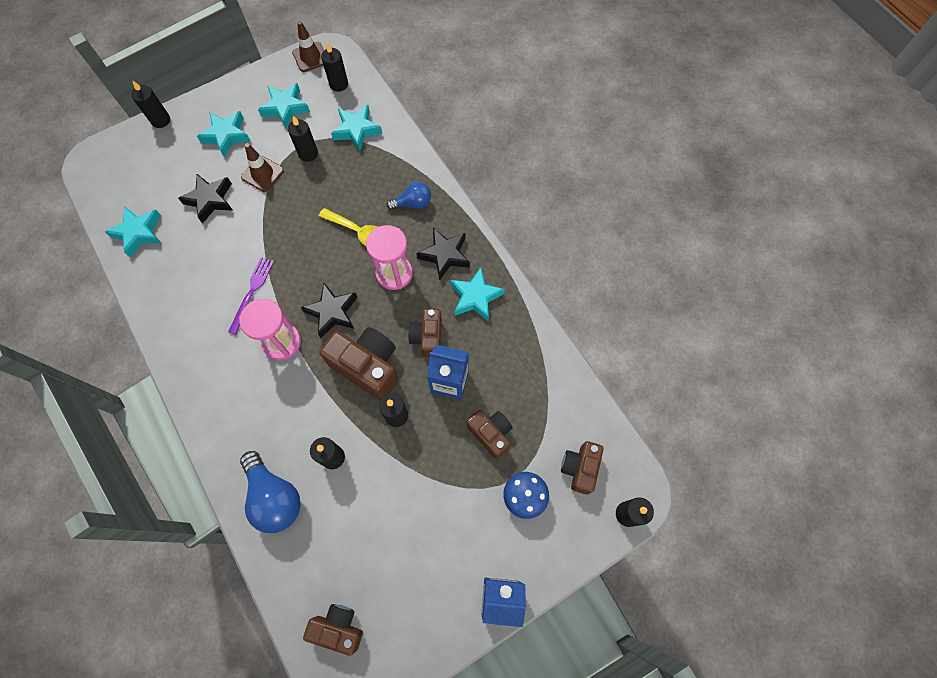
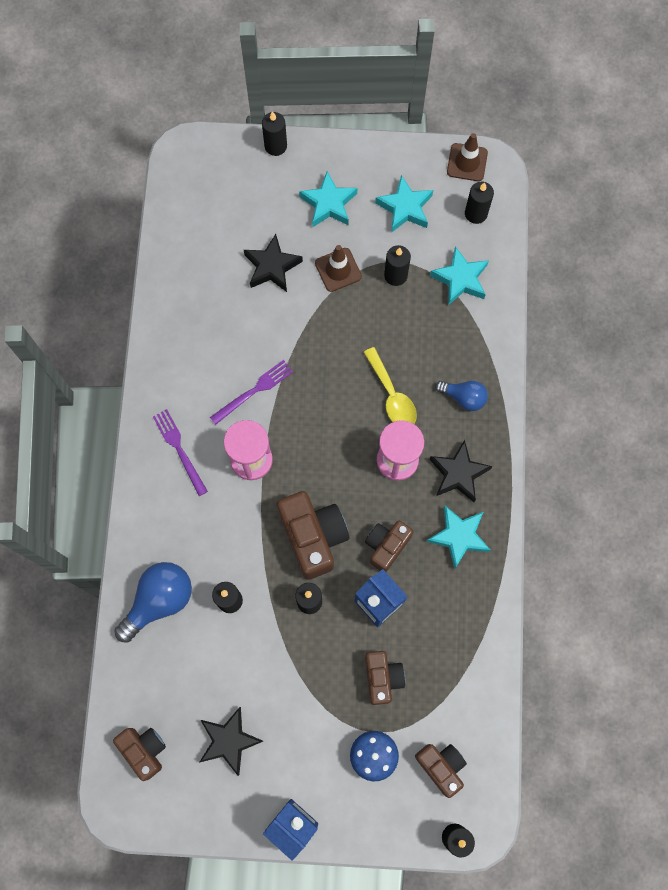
camera: 35 degrees right, 5 degrees up
turquoise star [105,206,162,257] -> none
blue light bulb [240,451,301,533] -> blue light bulb turned 135 degrees counterclockwise [114,562,192,643]
black star [301,283,357,338] -> black star moved to [199,707,263,776]
brown camera [561,441,604,495] -> brown camera turned 90 degrees clockwise [415,744,467,798]
none -> purple fork [153,409,208,496]

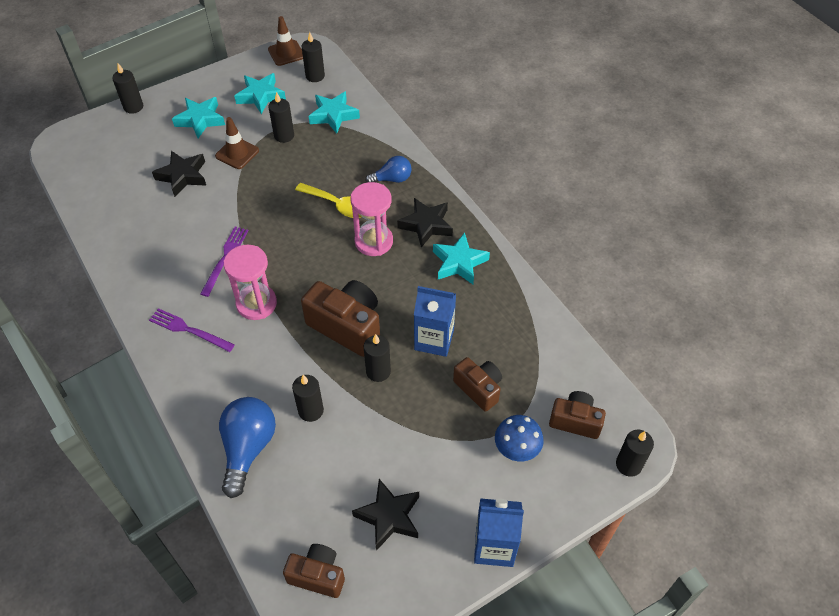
camera: 35 degrees left, 20 degrees down
brown camera [365,521,413,572] -> none

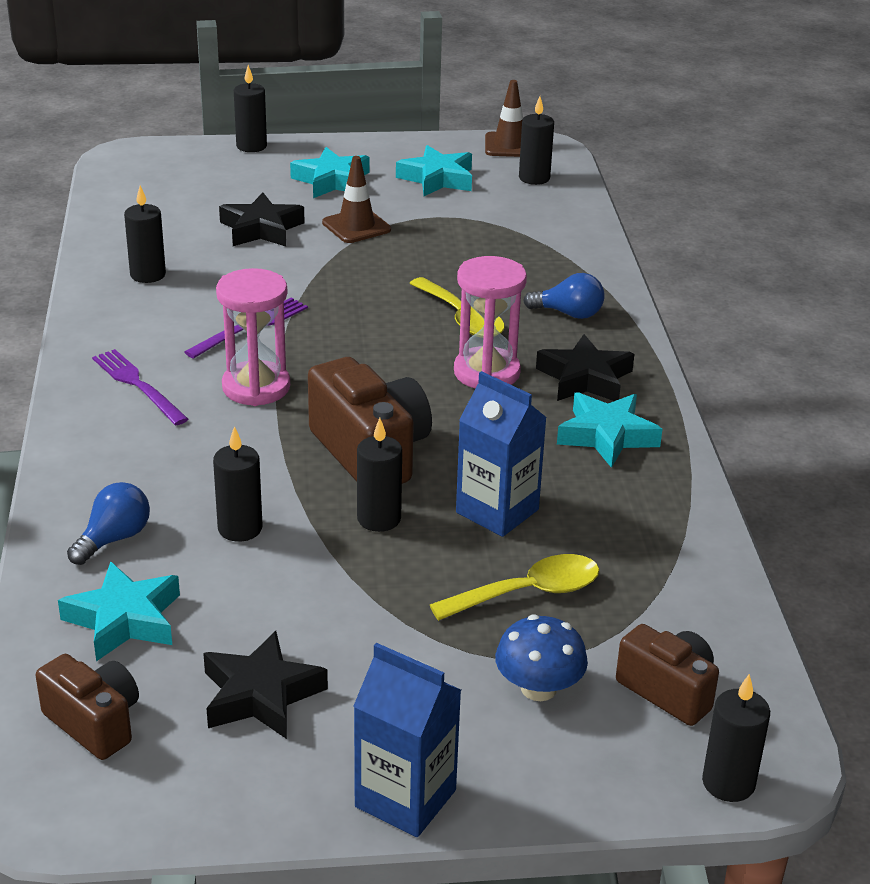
camera: 25 degrees right, 20 degrees down
blue light bulb [219,397,276,498] -> blue light bulb [67,482,150,565], size x0.60
black candle [268,92,294,143] -> black candle moved to [124,185,166,283]
turquoise star [308,91,360,134] -> turquoise star moved to [58,561,180,661]
brown camera [453,357,502,412] -> yellow spoon [430,554,599,621]

